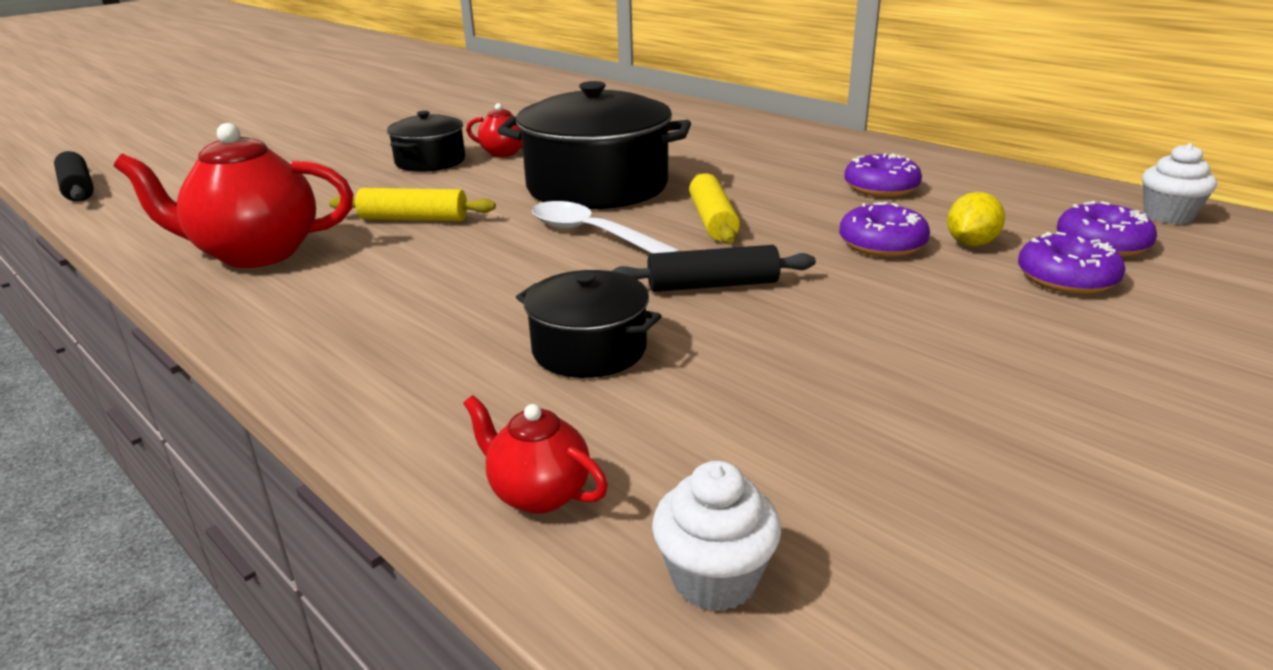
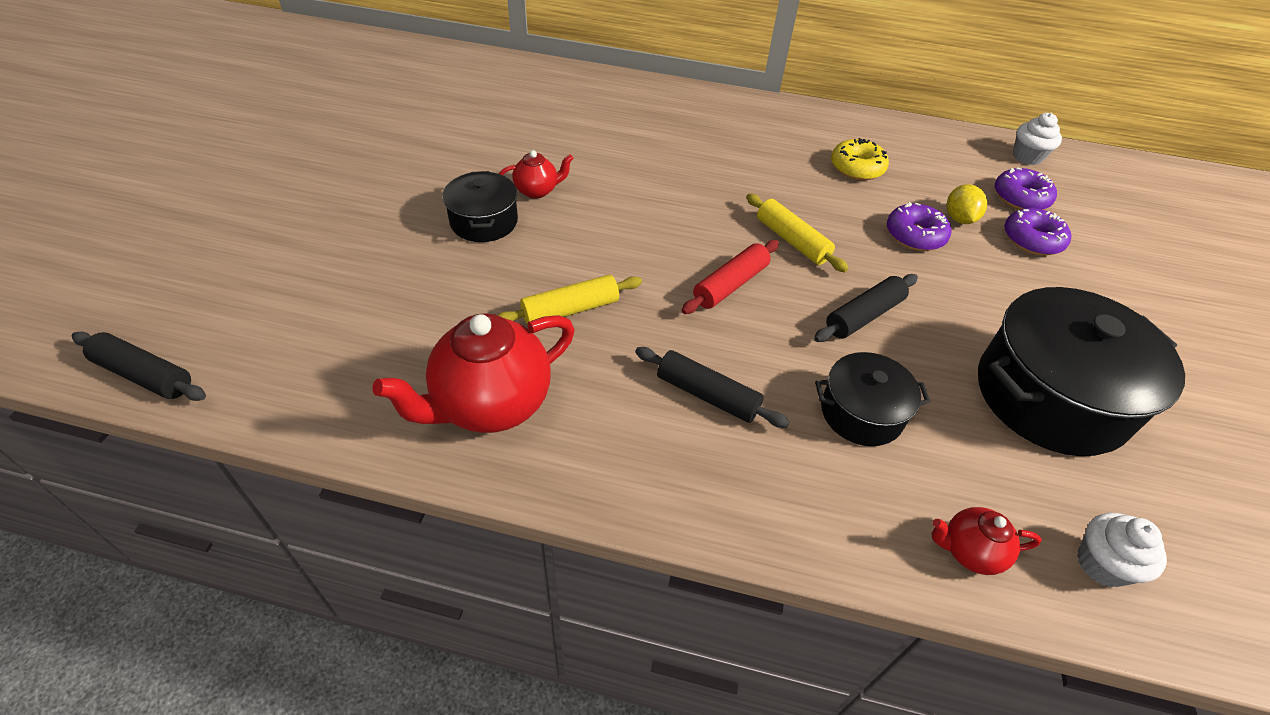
camera: 35 degrees left, 20 degrees up
black pot [497,81,691,209] -> black pot moved to [978,287,1185,456]
white spoon [532,201,680,253] -> red rolling pin [682,240,779,314]
purple donut [844,153,922,197] -> yellow donut [831,138,889,180]
none -> black rolling pin [635,347,789,428]

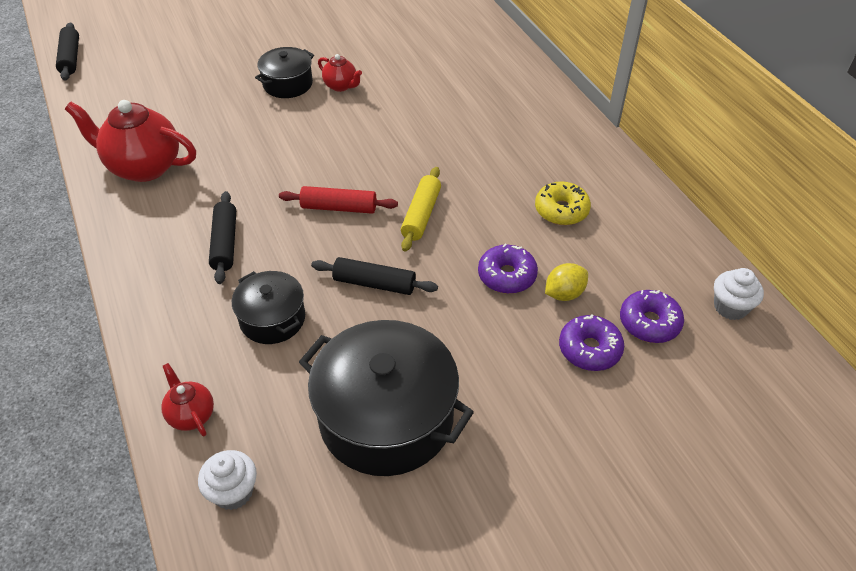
camera: 55 degrees right, 0 degrees up
yellow rolling pin [498,275,642,324] -> none

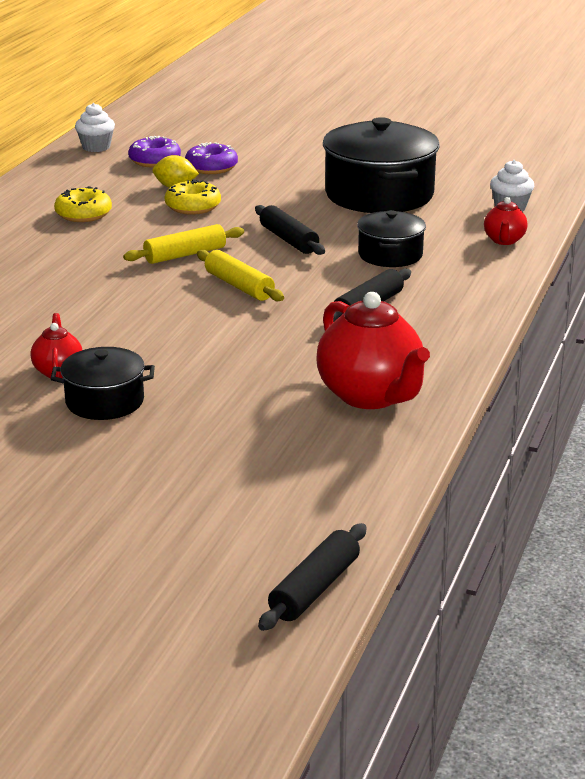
camera: 135 degrees left, 20 degrees down
red rolling pin [279,186,398,214] -> yellow rolling pin [197,250,284,301]
purple donut [478,243,538,294] -> yellow donut [165,179,221,215]

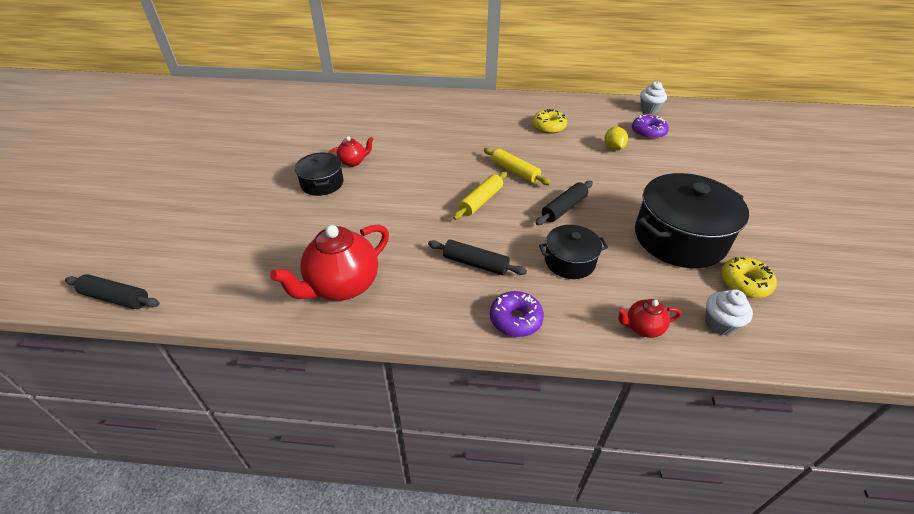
camera: 75 degrees right, 15 degrees up
yellow donut [165,179,221,215] -> yellow donut moved to [721,257,777,298]
purple donut [185,142,238,174] -> purple donut moved to [490,291,544,337]

